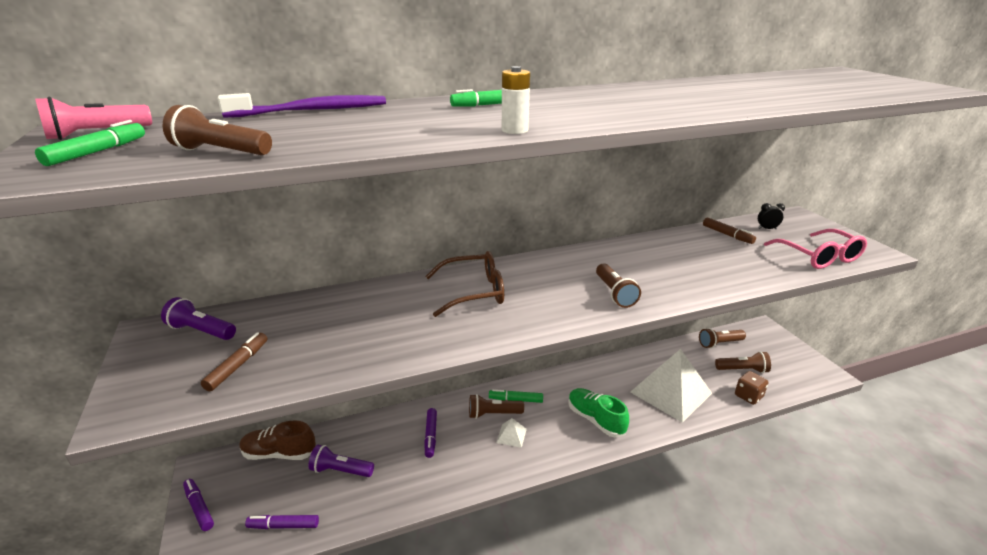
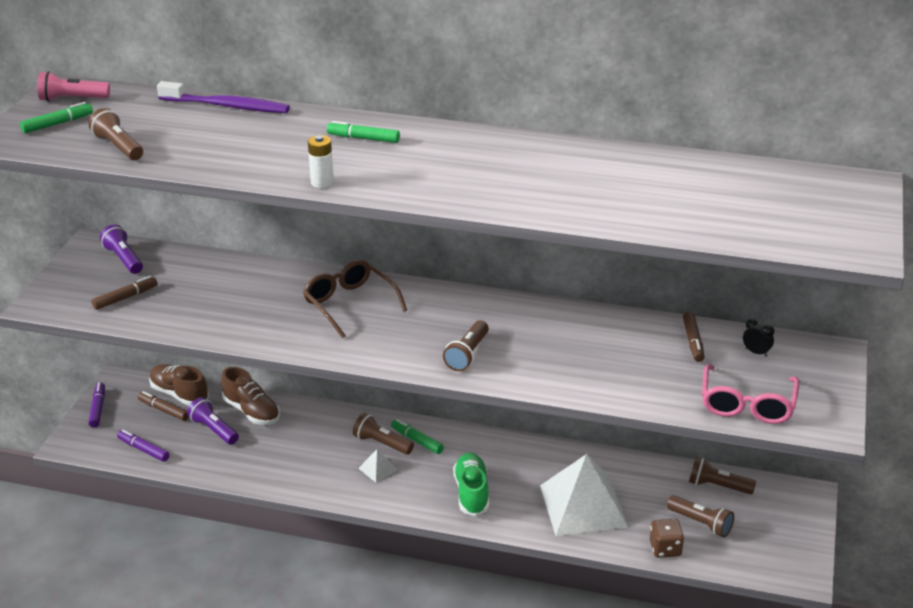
camera: 35 degrees right, 5 degrees up
purple marker [424,408,437,458] -> none
brown glasses [425,251,504,317] -> brown glasses turned 150 degrees counterclockwise [303,260,407,338]
none -> brown marker [138,391,189,421]
none -> brown shoe [221,367,280,425]

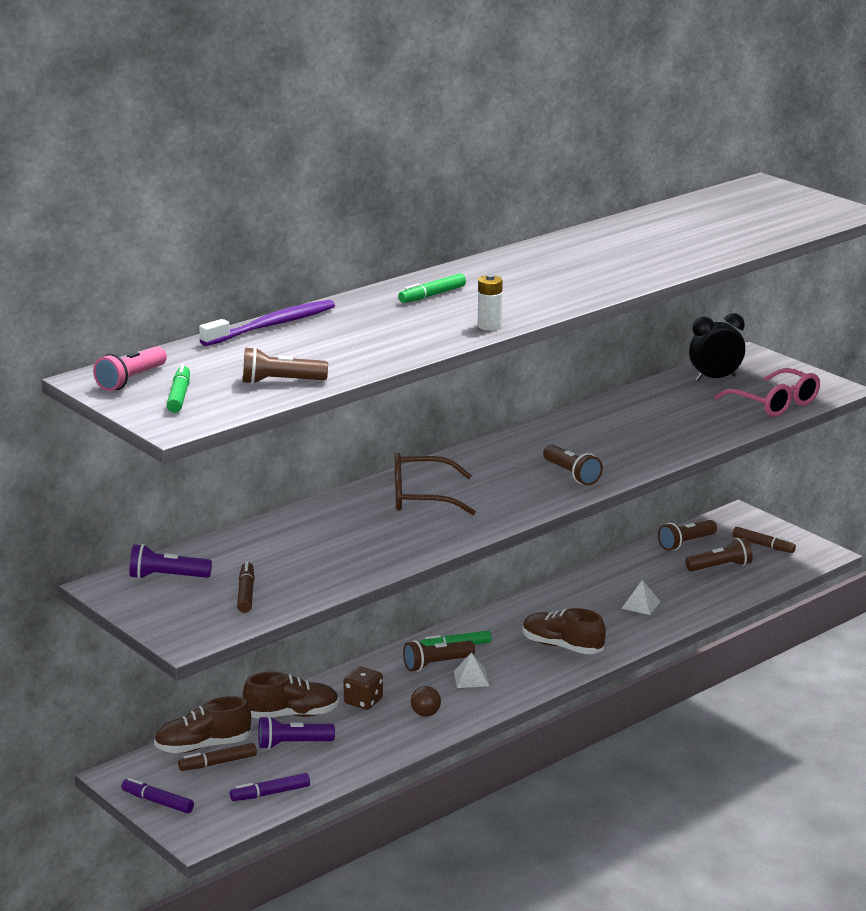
camera: 55 degrees left, 10 degrees down
green shoe [453,453,489,516] -> brown shoe [523,608,606,654]
white pyramid [540,454,628,536] -> white pyramid [621,580,660,615], size x0.40
brown dice [650,519,684,558] -> brown dice moved to [343,666,383,710]
brown marker [683,312,705,362] -> brown marker moved to [733,527,796,553]
black clock [743,319,774,357] -> black clock [689,313,745,381], size x1.94
none -> brown ball [411,686,441,717]

